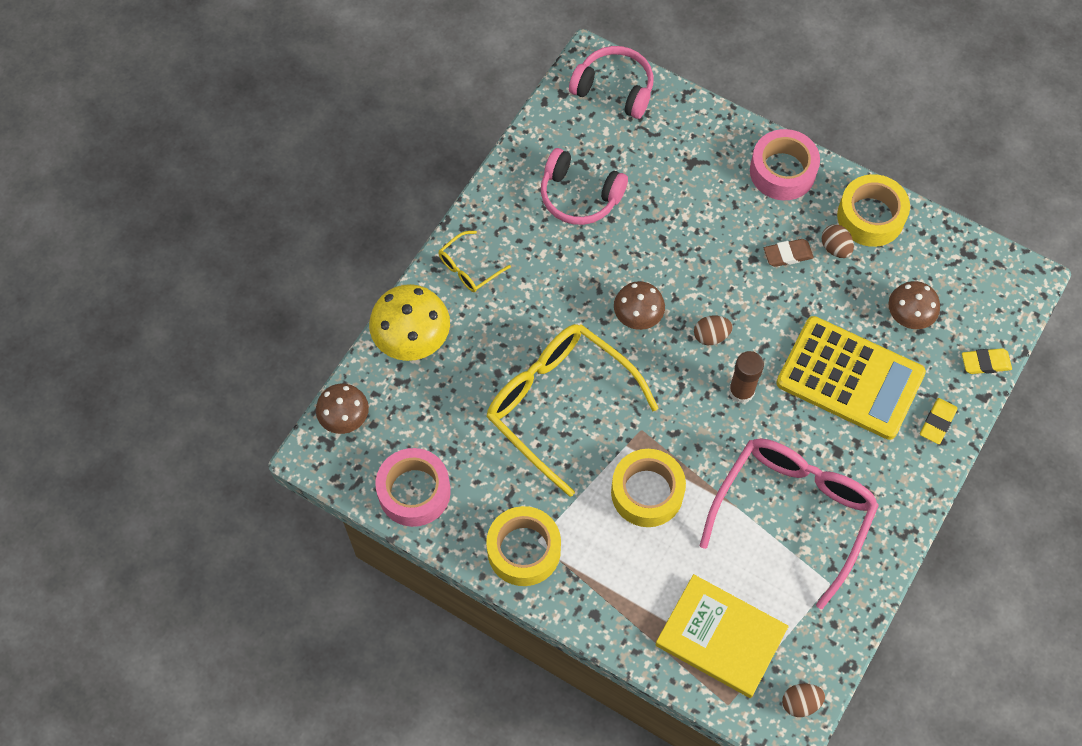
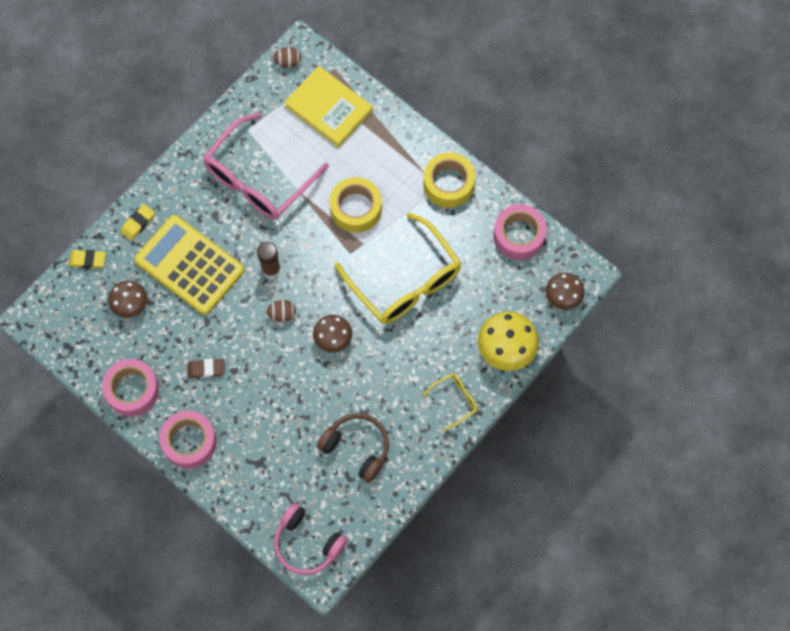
camera: 170 degrees left, 5 degrees up
pink headphones [541,148,628,225] -> brown headphones [317,413,389,483]
brown egg [821,224,854,258] -> none
yellow tape [837,174,910,247] -> pink tape [102,359,159,416]

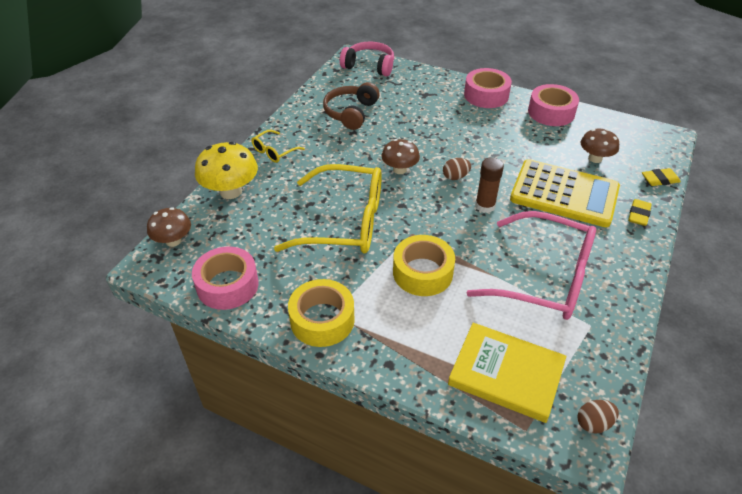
camera: 165 degrees right, 25 degrees down
brown eraser [187,359,225,378] -> none
pink glasses [203,113,329,220] -> pink glasses turned 90 degrees clockwise [467,211,596,320]
brown headphones [317,413,389,483] -> brown headphones turned 90 degrees clockwise [323,82,380,130]
yellow glasses [335,213,462,324] -> yellow glasses turned 150 degrees clockwise [274,164,382,254]

